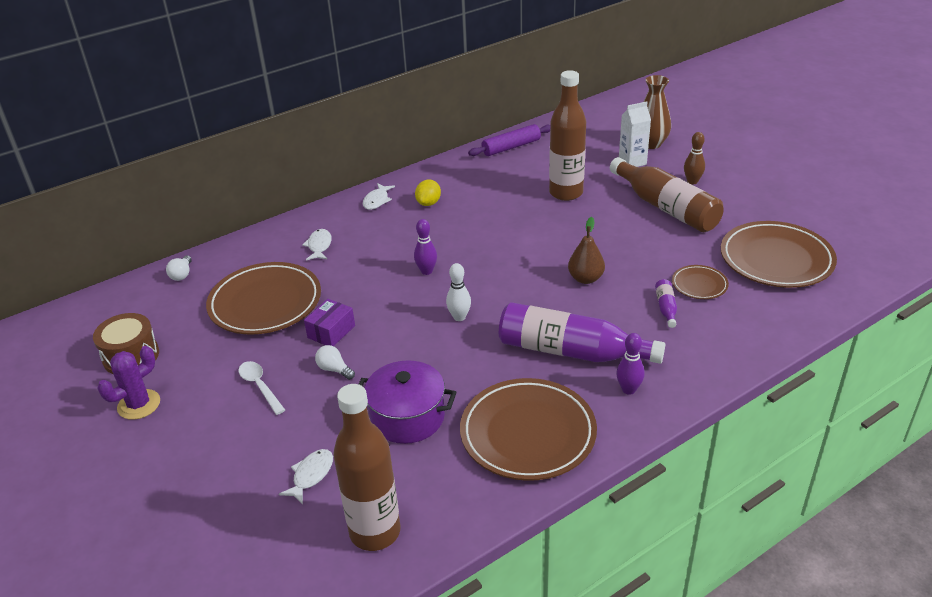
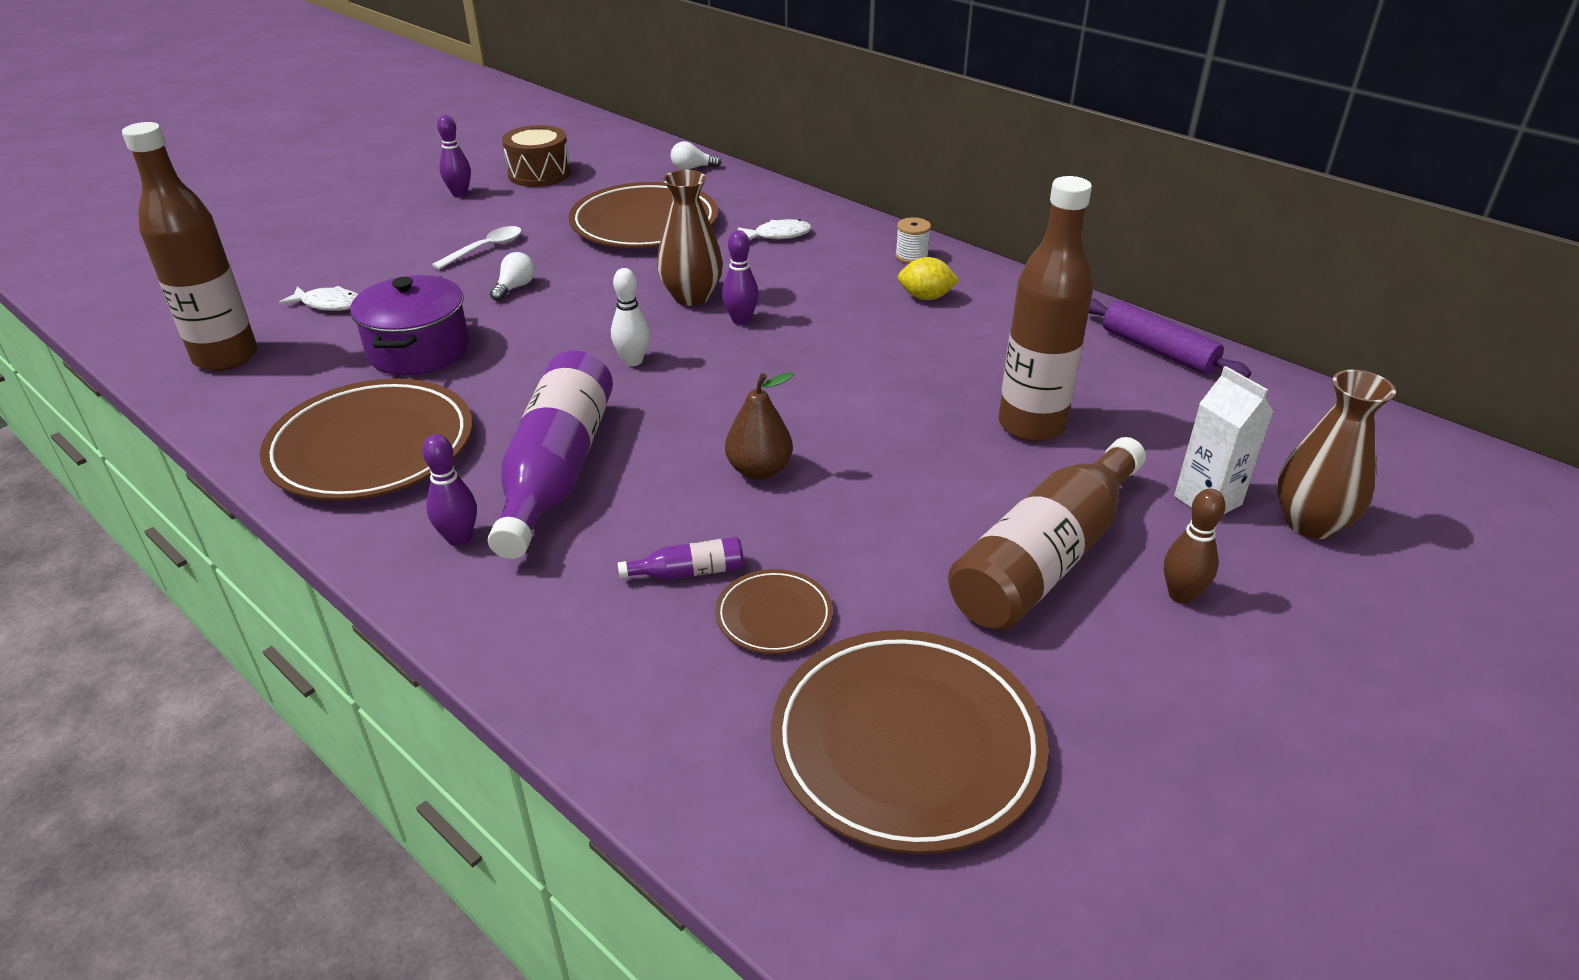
camera: 75 degrees right, 0 degrees up
purple cactus [97,346,160,420] -> purple bowling pin [437,115,471,197]
purple box [304,299,355,346] -> none
white fish [363,183,395,210] -> white spool [895,217,931,264]
none -> brown vase [657,170,723,306]

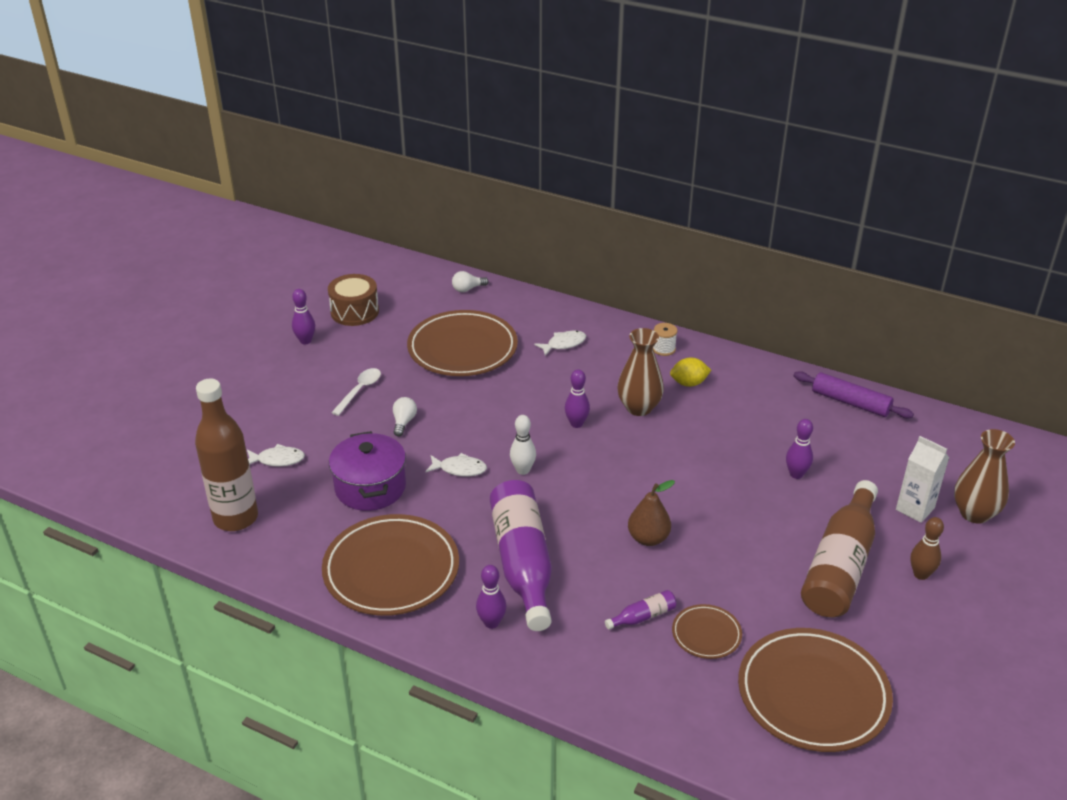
camera: 15 degrees left, 0 degrees up
brown vase [657,170,723,306] -> brown vase moved to [617,328,664,416]
brown bottle [999,176,1093,442] -> purple bowling pin [786,419,813,479]
none -> white fish [425,453,487,477]

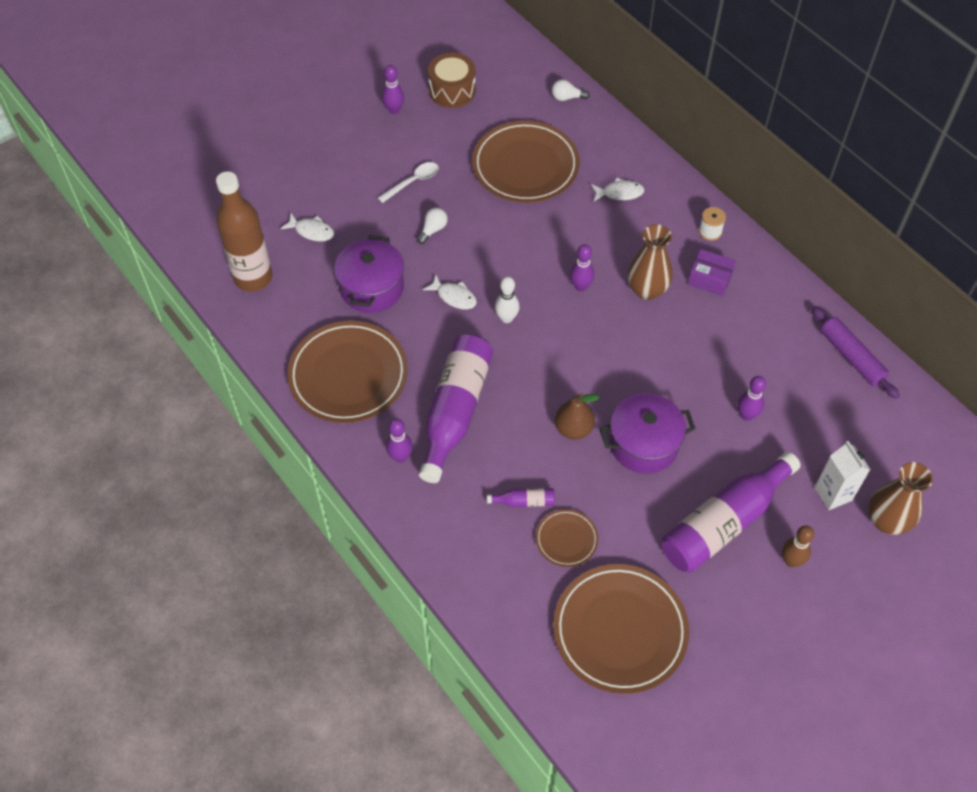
camera: 25 degrees right, 20 degrees up
yellow lemon [670,357,711,387] -> purple box [688,249,736,296]
brown bottle [801,480,878,617] -> purple bottle [662,452,801,573]
none -> purple pot [600,393,696,474]

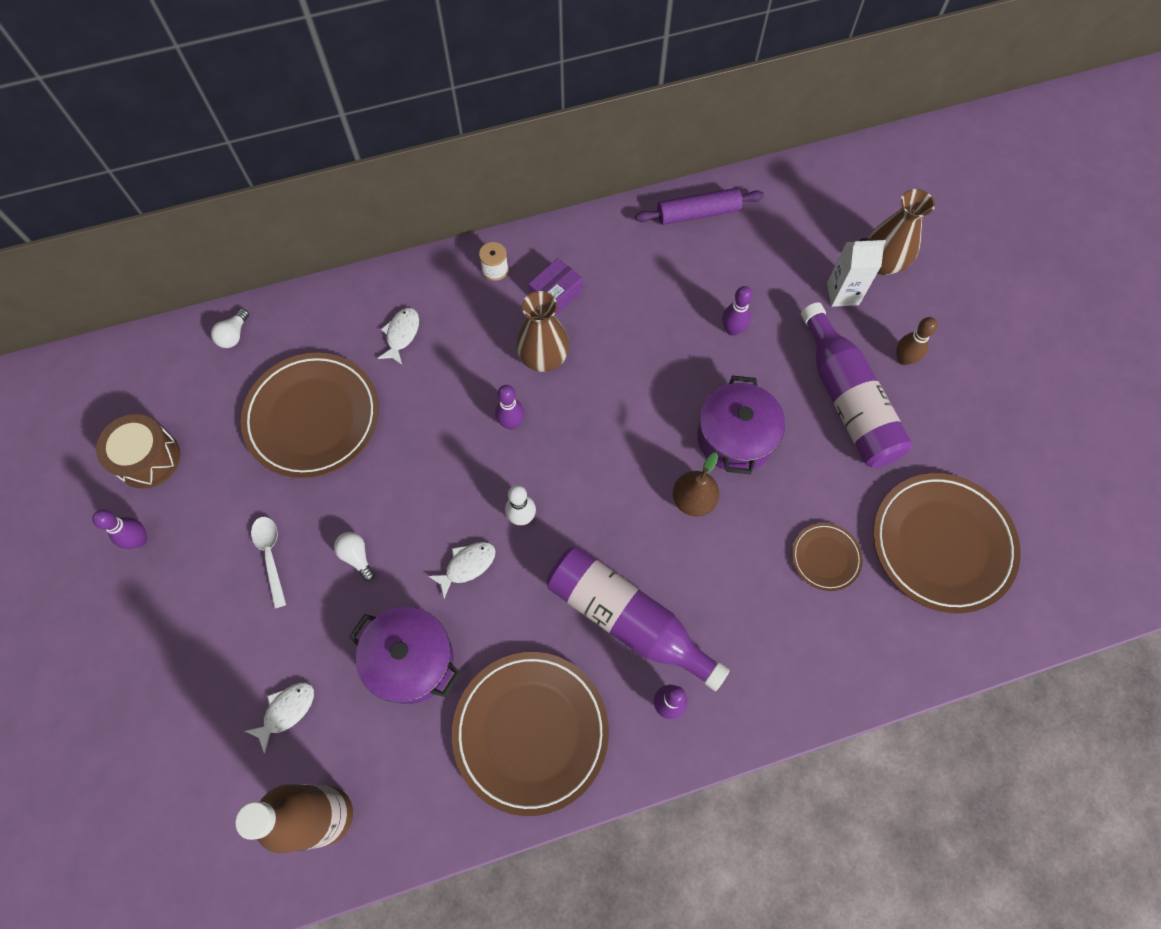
camera: 70 degrees left, 10 degrees up
purple bottle [487,488,555,507] -> none

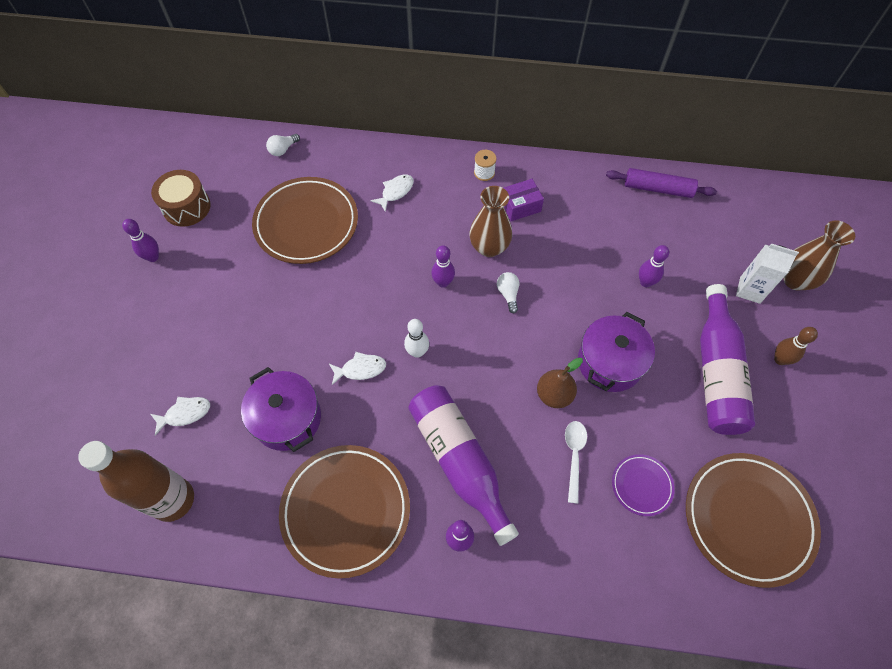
camera: 25 degrees right, 5 degrees down
white spoon [251,517,286,609] -> white spoon moved to [565,421,587,504]
white light bulb [334,532,375,581] -> white light bulb moved to [497,272,520,313]
brown plate [792,523,863,591] -> purple plate [612,454,675,516]

